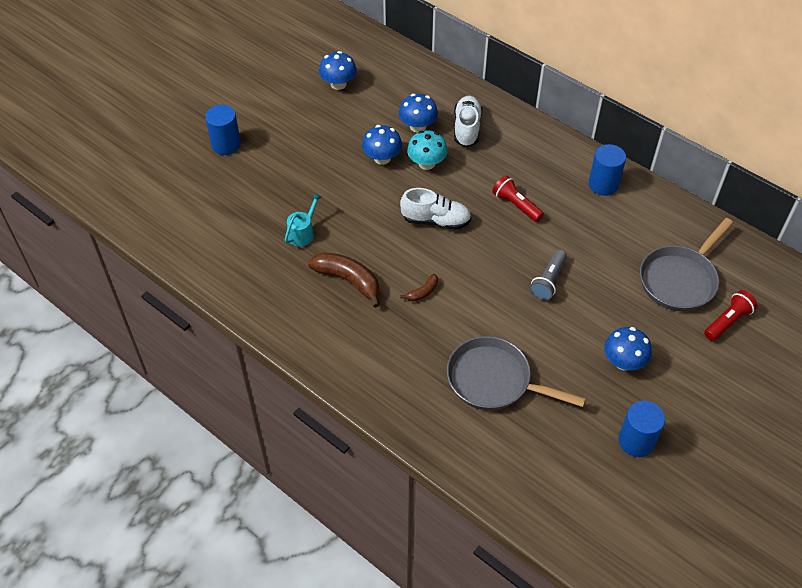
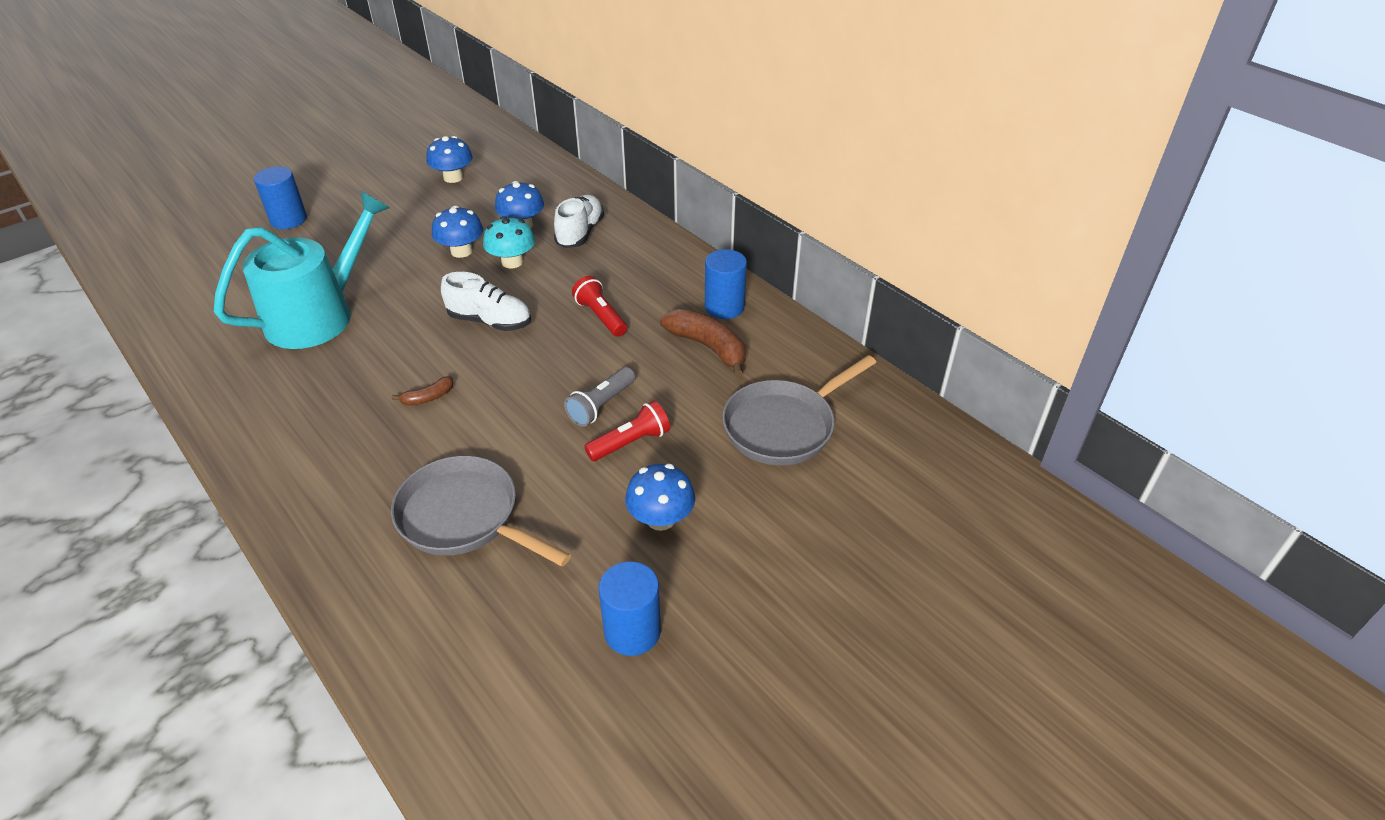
camera: 10 degrees right, 10 degrees down
turquoise watering can [285,193,322,246] -> turquoise watering can [214,191,390,349], size x2.43
brown banana [308,252,380,308] -> brown banana moved to [660,309,746,377]
red flashlight [704,290,758,341] -> red flashlight moved to [584,400,670,461]

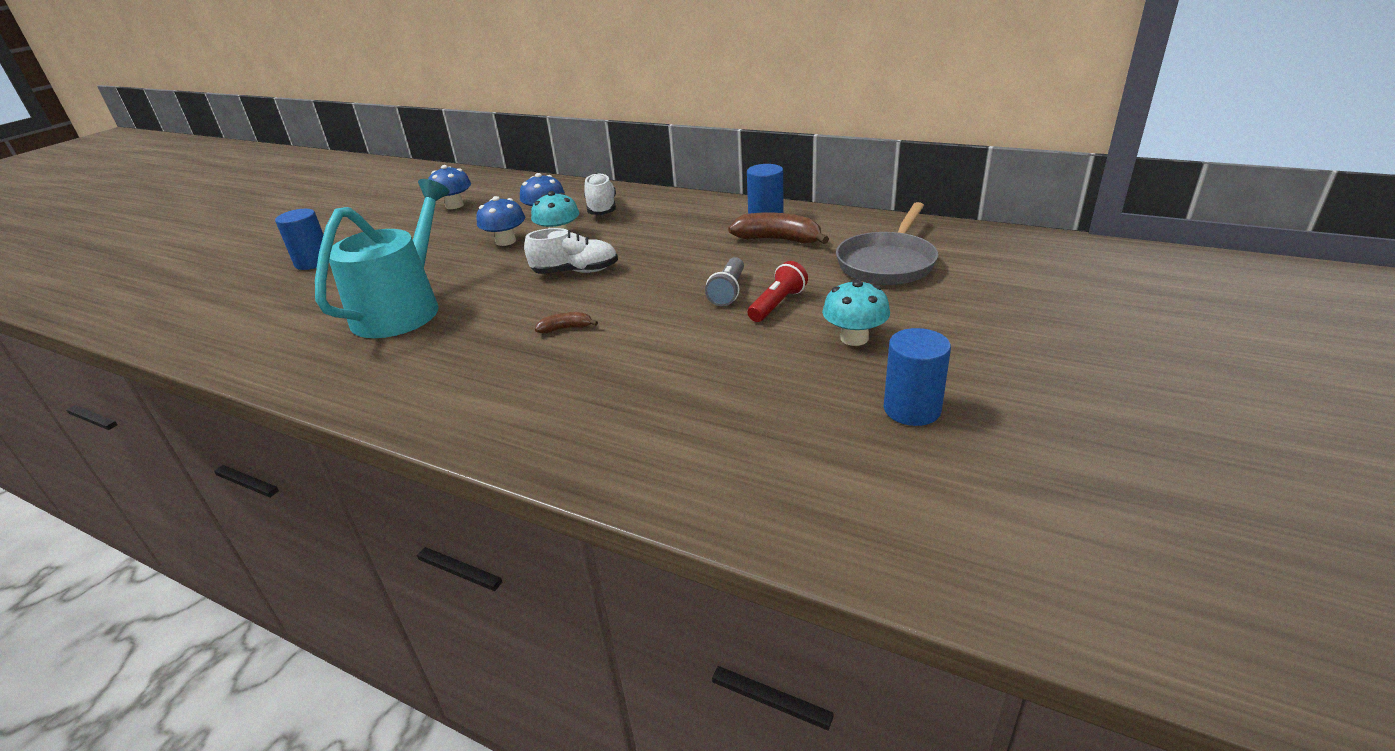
camera: 20 degrees left, 10 degrees down
grey pan [391,455,571,567] -> none
brown banana [392,376,454,406] -> brown banana turned 135 degrees counterclockwise [535,312,598,333]
red flashlight [572,276,627,337] -> none
blue mushroom [625,464,695,531] -> turquoise mushroom [822,279,890,346]

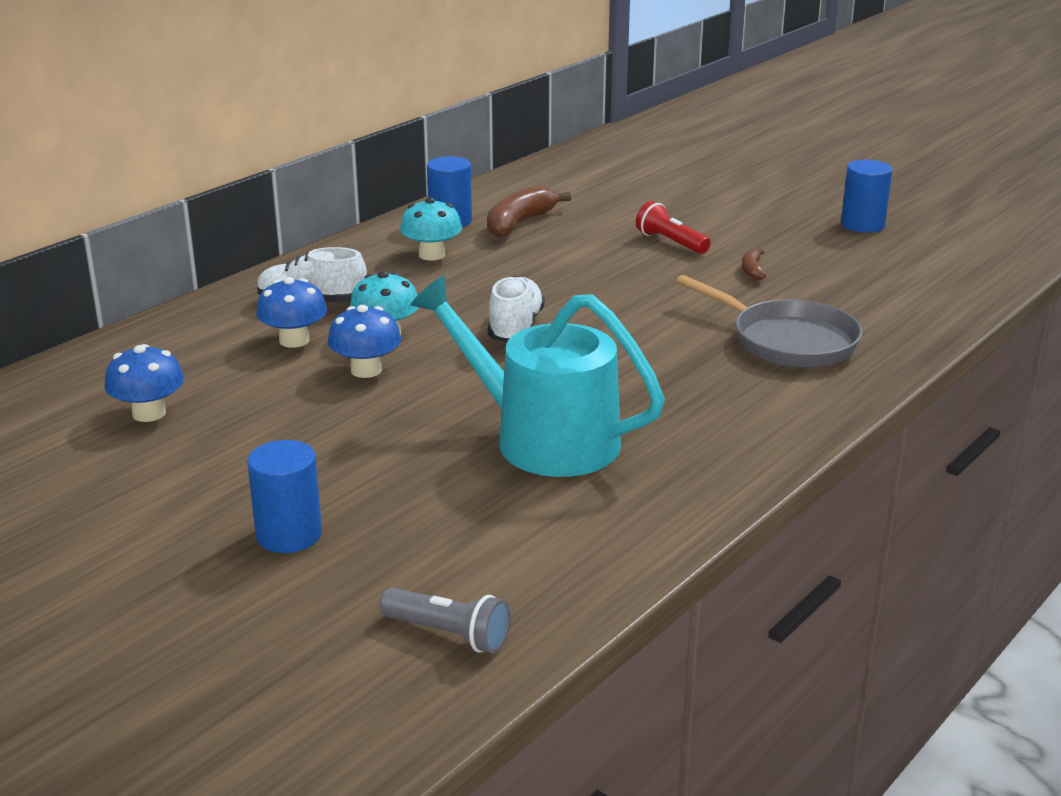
camera: 80 degrees left, 5 degrees down
brown banana [535,312,598,333] -> brown banana moved to [742,249,766,281]
grey flashlight [705,257,744,306] -> grey flashlight moved to [380,588,511,653]
turquoise mushroom [822,279,890,346] -> turquoise mushroom moved to [400,197,462,260]
grey pan [836,202,938,285] -> grey pan moved to [676,275,862,368]

